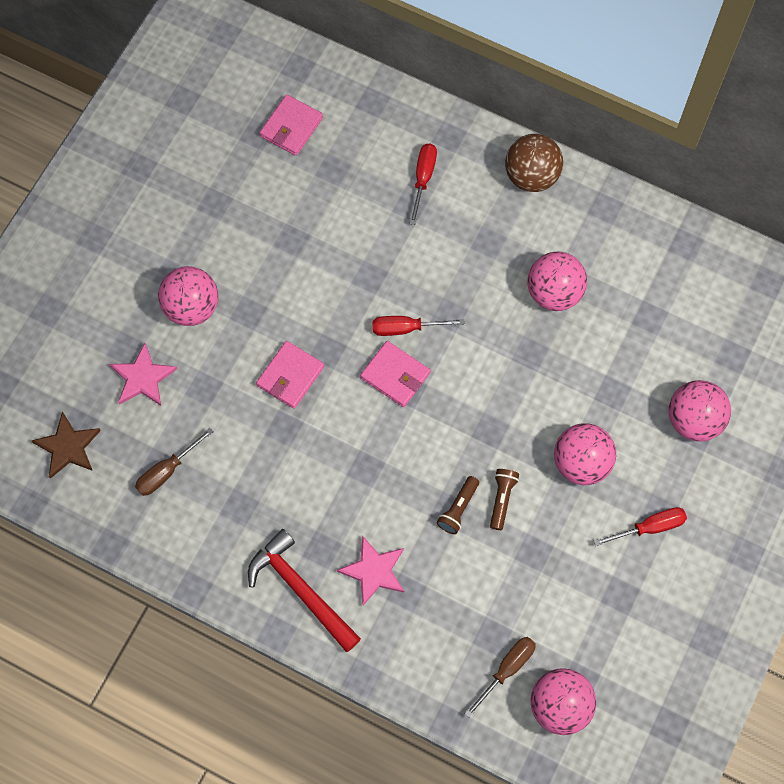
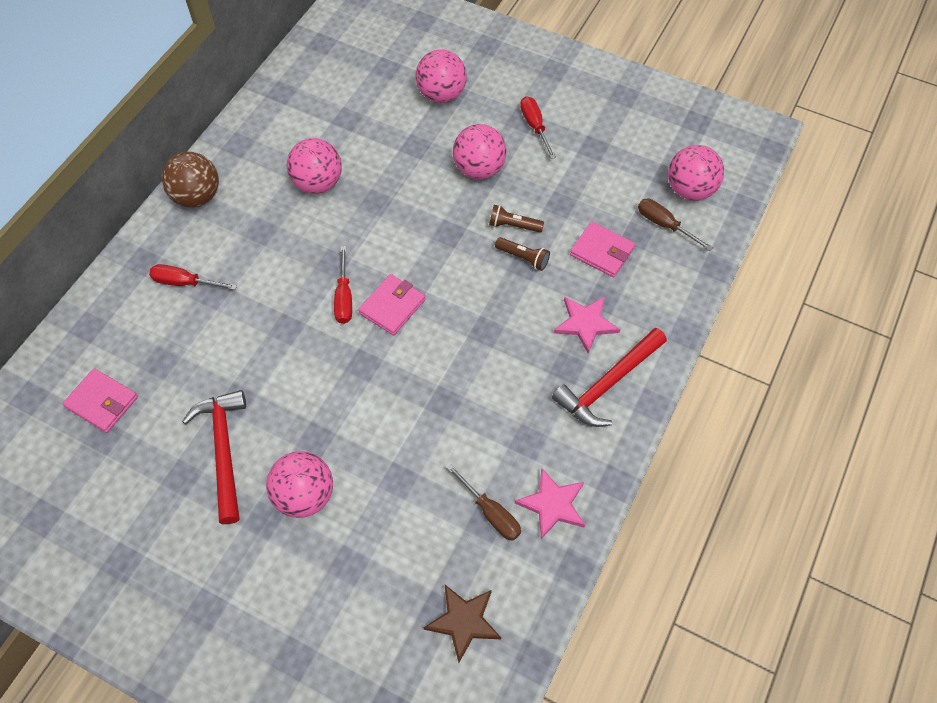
camera: 90 degrees left, 10 degrees down
pink star [109,343,177,406] -> pink star moved to [515,468,585,539]
pink wallet [256,341,324,409] -> pink wallet moved to [570,222,635,277]
none -> red hammer [182,390,246,524]

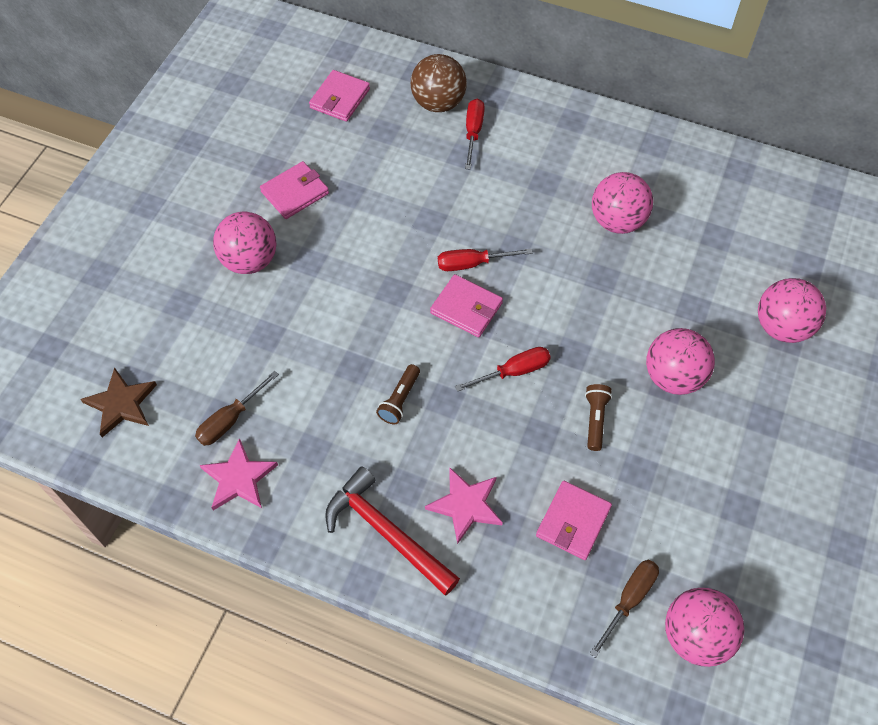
camera: 85 degrees right, 0 degrees up
brown ball [162,152,219,208] -> brown ball moved to [411,54,467,112]
red hammer [182,390,246,524] -> pink wallet [260,161,329,219]
brown flashlight [495,237,550,271] -> brown flashlight moved to [376,364,420,424]
red screwdriver [520,96,556,159] -> red screwdriver moved to [455,347,551,392]

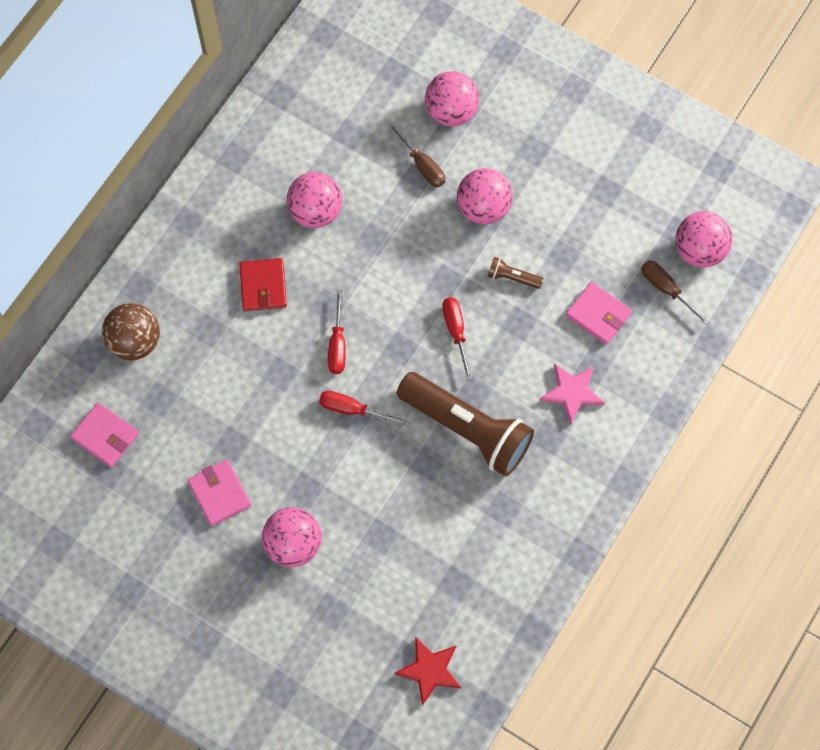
camera: 80 degrees left, 10 degrees up
brown star [80,367,157,437] -> red star [394,637,461,706]
brown screwdriver [195,371,279,446] -> brown screwdriver moved to [388,122,445,187]
pink star [199,438,278,510] -> none
red hammer [325,466,460,595] -> none
brown flashlight [376,364,420,424] -> brown flashlight [397,372,534,476], size x2.49
pink wallet [430,274,503,337] -> none
red screwdriver [465,99,485,170] -> red screwdriver moved to [319,391,407,425]
none -> red wallet [239,258,287,311]

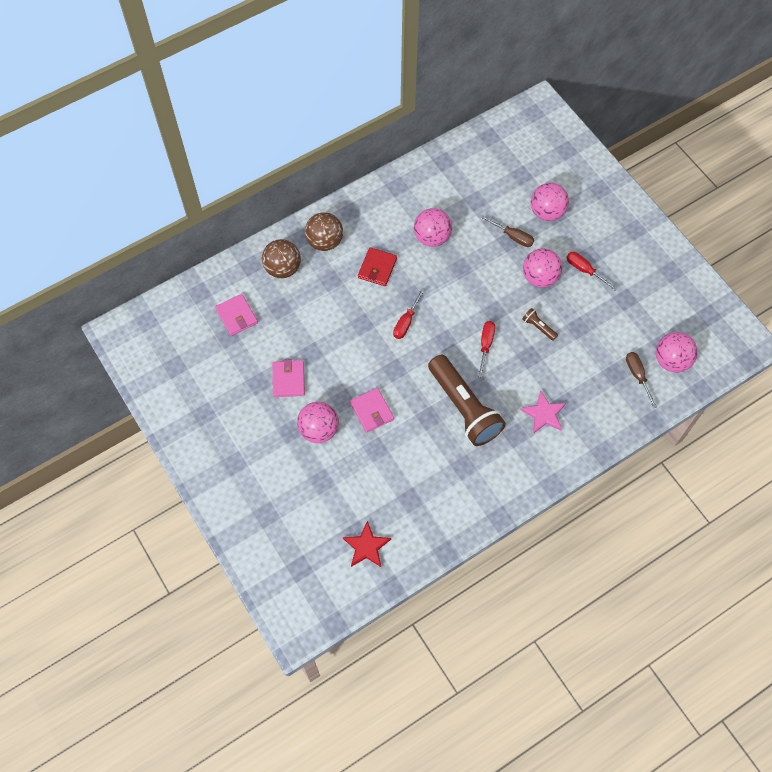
camera: 25 degrees right, 5 degrees down
red screwdriver [319,391,407,425] -> red screwdriver moved to [567,252,617,290]
brown screwdriver [388,122,445,187] -> brown screwdriver turned 45 degrees counterclockwise [481,215,534,247]
pink wallet [566,282,632,345] -> pink wallet moved to [350,388,394,433]
none -> brown ball [305,212,343,251]

